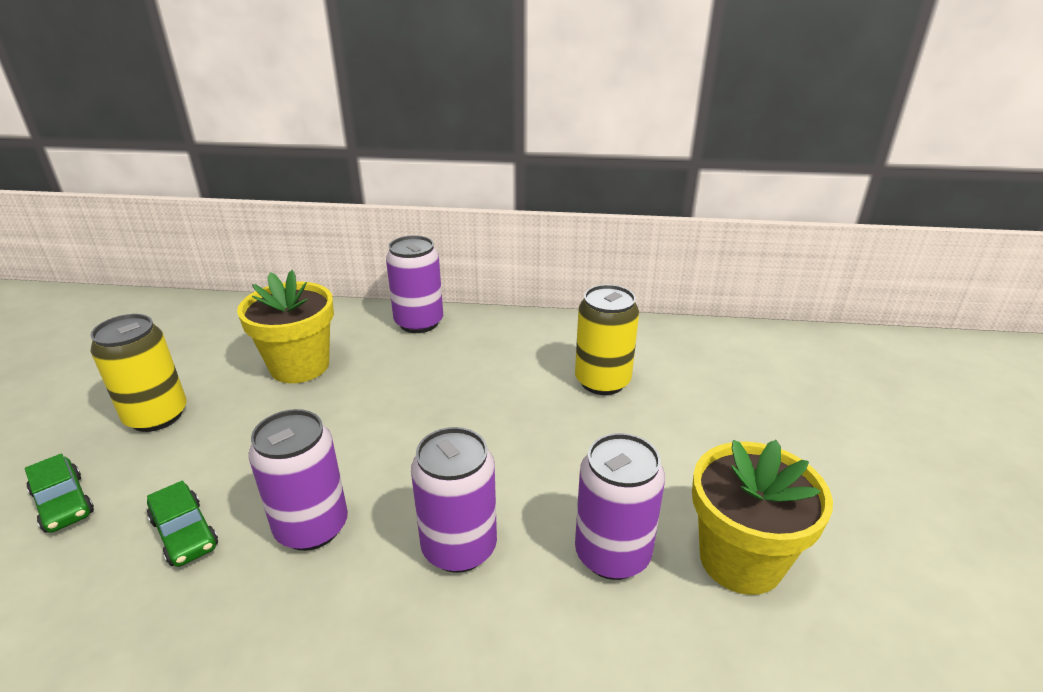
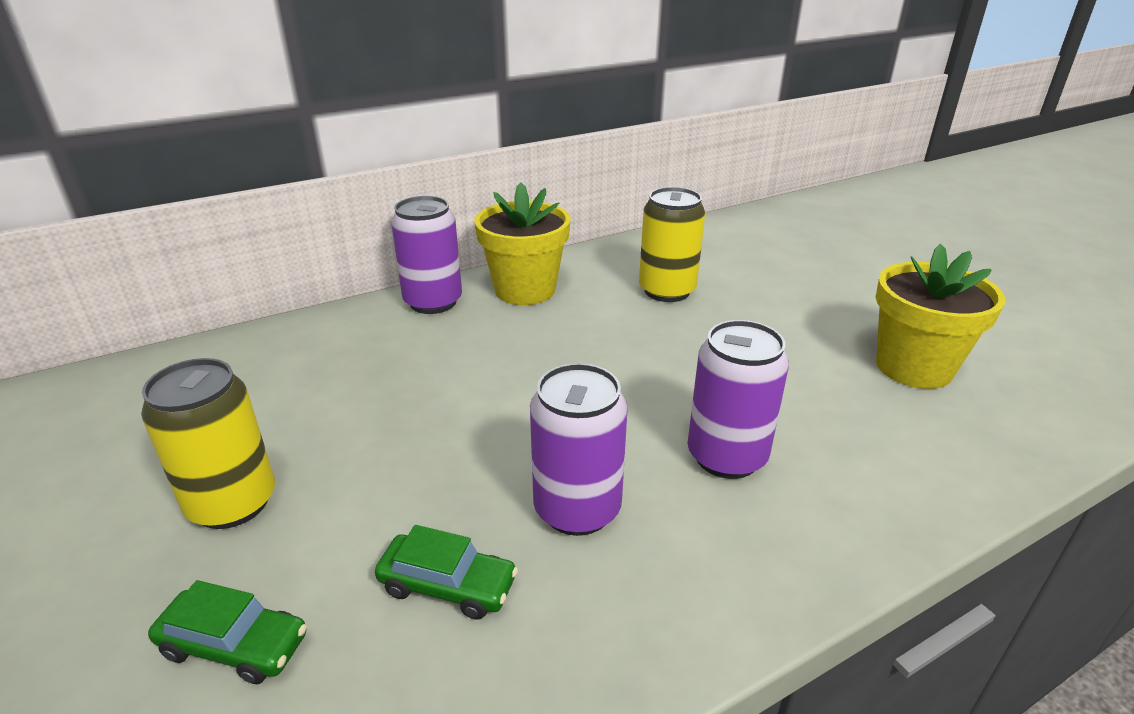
camera: 35 degrees left, 0 degrees up
yellow flower pot [237,270,334,383] -> yellow flower pot moved to [474,183,570,305]
purple can [575,433,665,580] -> none

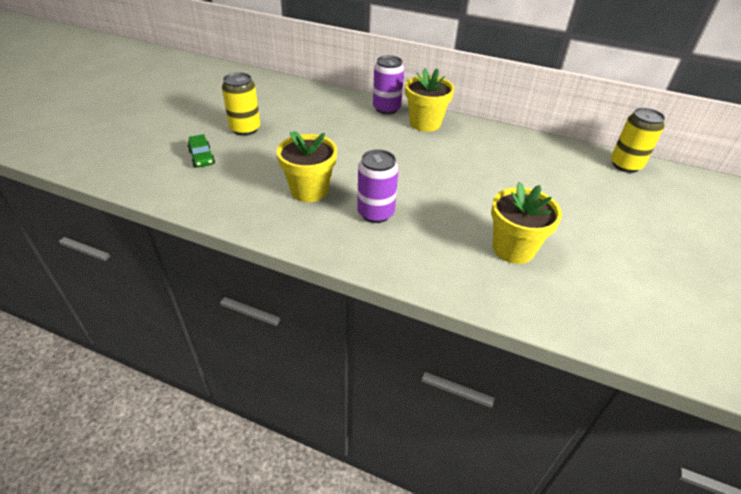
camera: 50 degrees right, 10 degrees up
green car [375,525,518,620] -> none
purple can [530,363,628,536] -> yellow flower pot [277,131,337,202]
yellow can [639,187,705,302] -> yellow can moved to [611,108,665,173]

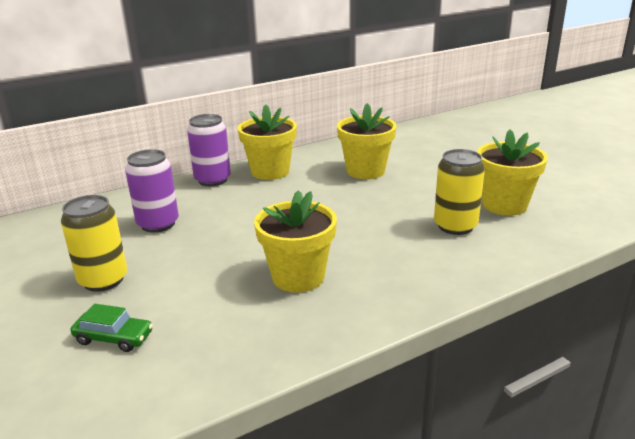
camera: 50 degrees left, 15 degrees down
purple can [357,149,398,223] -> purple can moved to [125,149,179,233]
yellow can [611,108,665,173] -> yellow can moved to [434,149,485,235]
none -> yellow flower pot [337,103,397,179]

